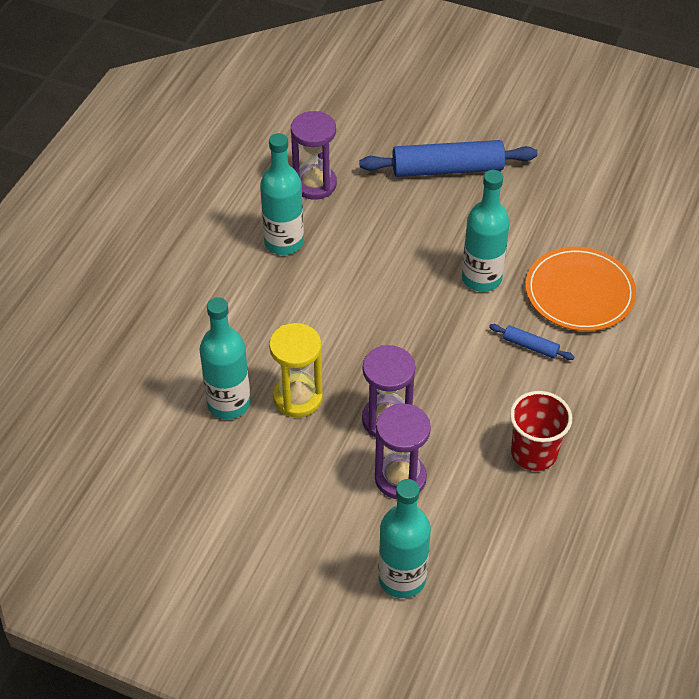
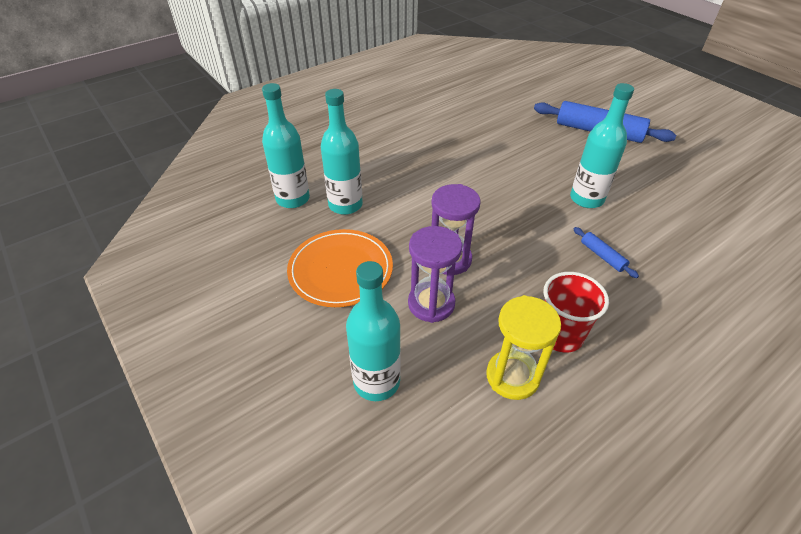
camera: 30 degrees right, 5 degrees down
turquoise bottle [260,133,304,255] -> turquoise bottle moved to [262,83,310,208]
yellow hourglass [269,323,323,417] -> yellow hourglass moved to [486,295,561,400]
purple hourglass [291,111,337,200] -> none
orange plate [525,247,636,331] -> orange plate moved to [287,229,393,307]

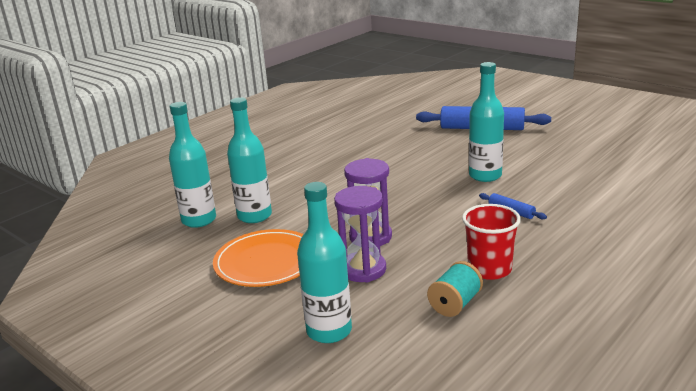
camera: 10 degrees left, 20 degrees down
yellow hourglass [486,295,561,400] -> turquoise spool [427,261,483,317]

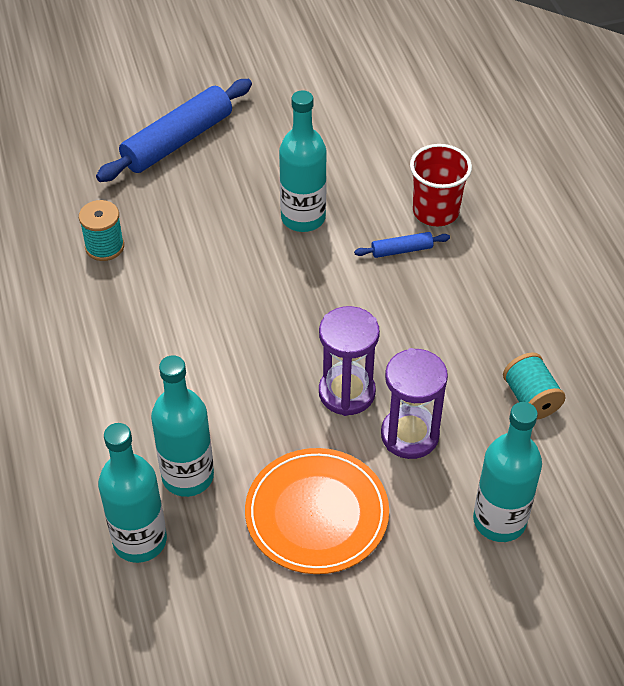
camera: 60 degrees left, 25 degrees up
red cup [462,204,521,280] -> red cup moved to [410,144,472,226]
none -> turquoise spool [79,200,124,261]

